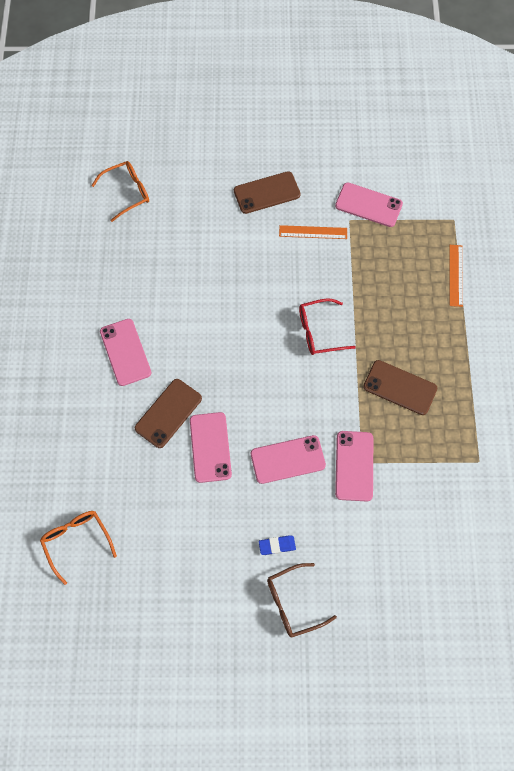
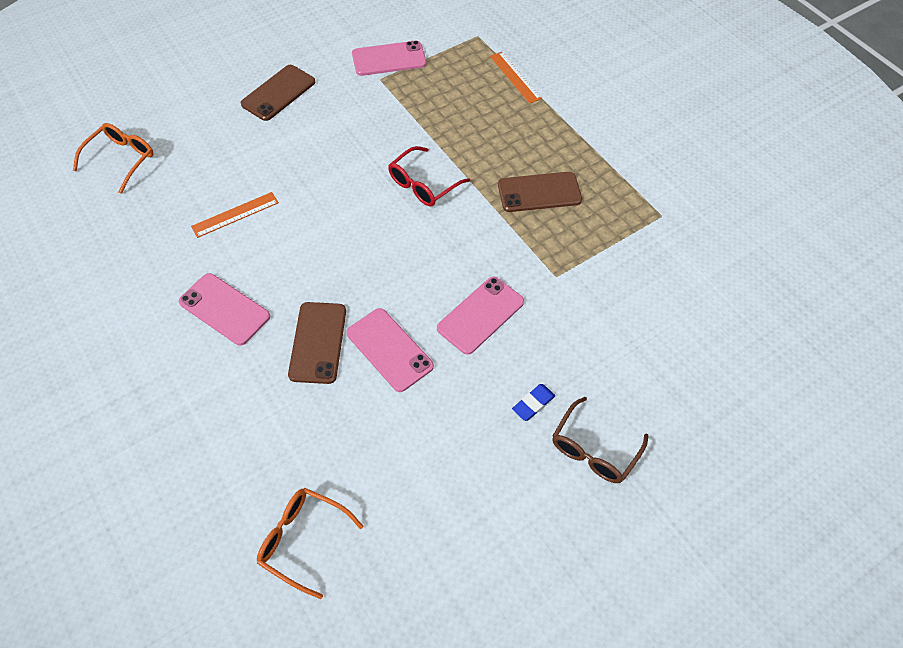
camera: 35 degrees left, 10 degrees down
orange ruler [279,225,347,239] -> orange ruler moved to [191,192,279,238]
pink phone [335,431,373,501] -> none

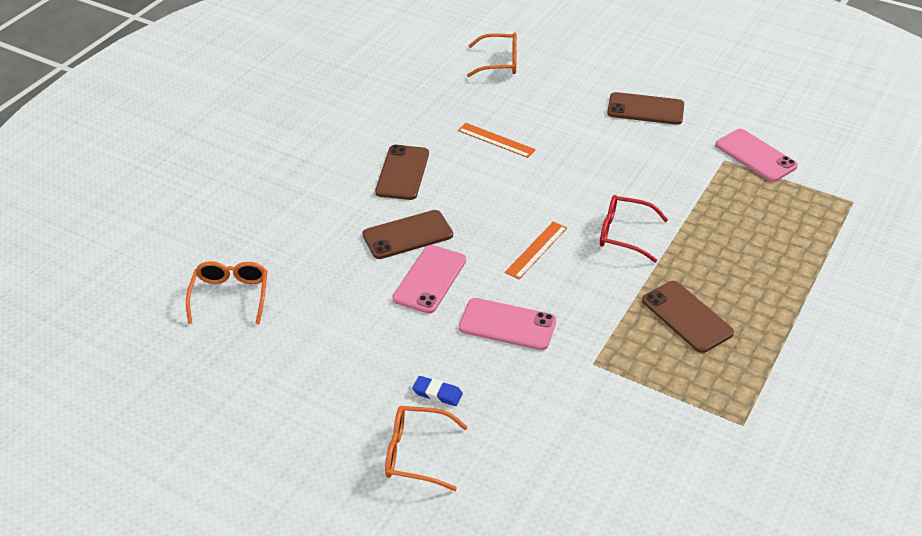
camera: 65 degrees right, 15 degrees down
pink phone [179,273,270,346] -> brown phone [375,145,429,200]
orange ruler [490,52,542,104] -> orange ruler moved to [505,221,567,279]
brown glasses [552,397,648,483] -> orange glasses [385,406,468,491]

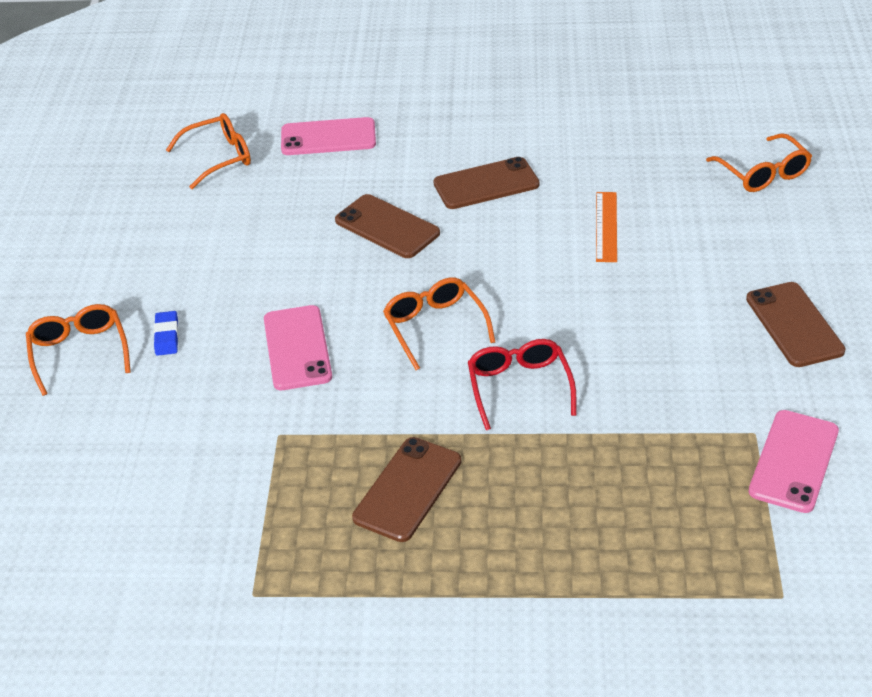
camera: 65 degrees right, 0 degrees up
pink phone [392,245,466,314] -> pink phone moved to [281,117,376,155]
orange ruler [505,221,567,279] -> orange glasses [383,277,495,370]

